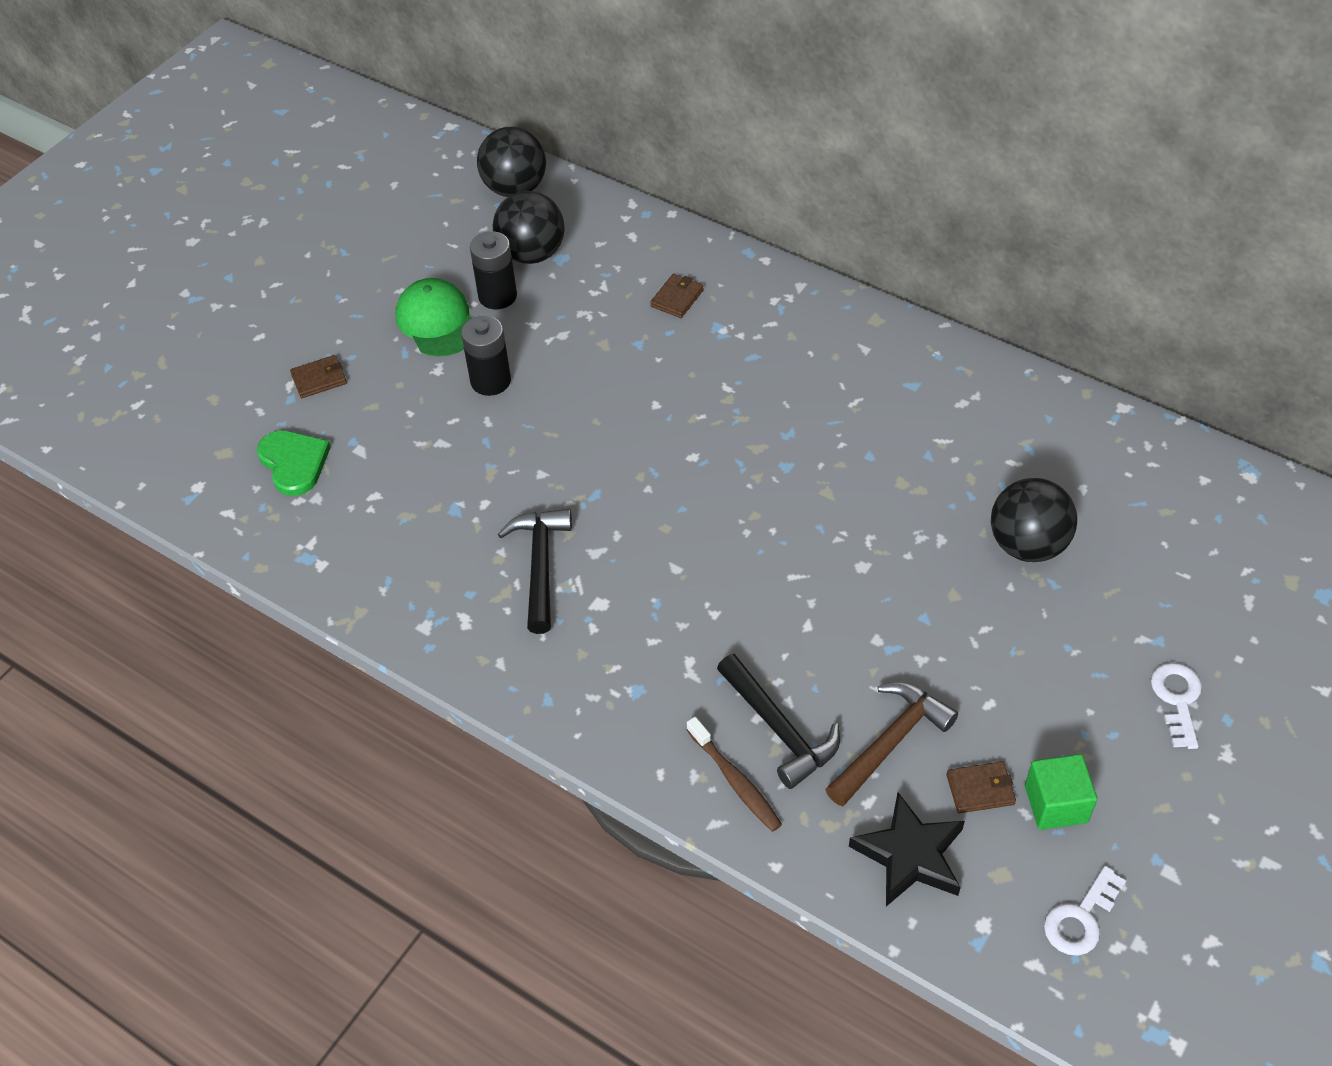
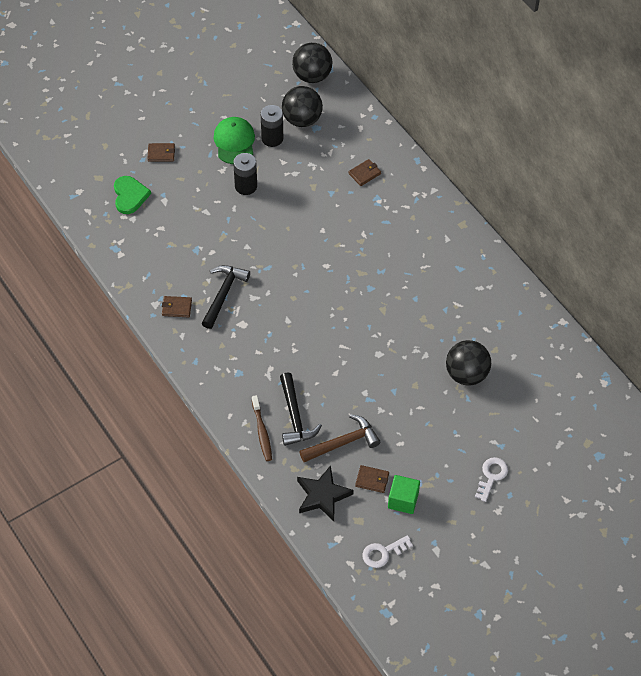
camera: 20 degrees right, 5 degrees up
none -> brown wallet [162,296,192,317]

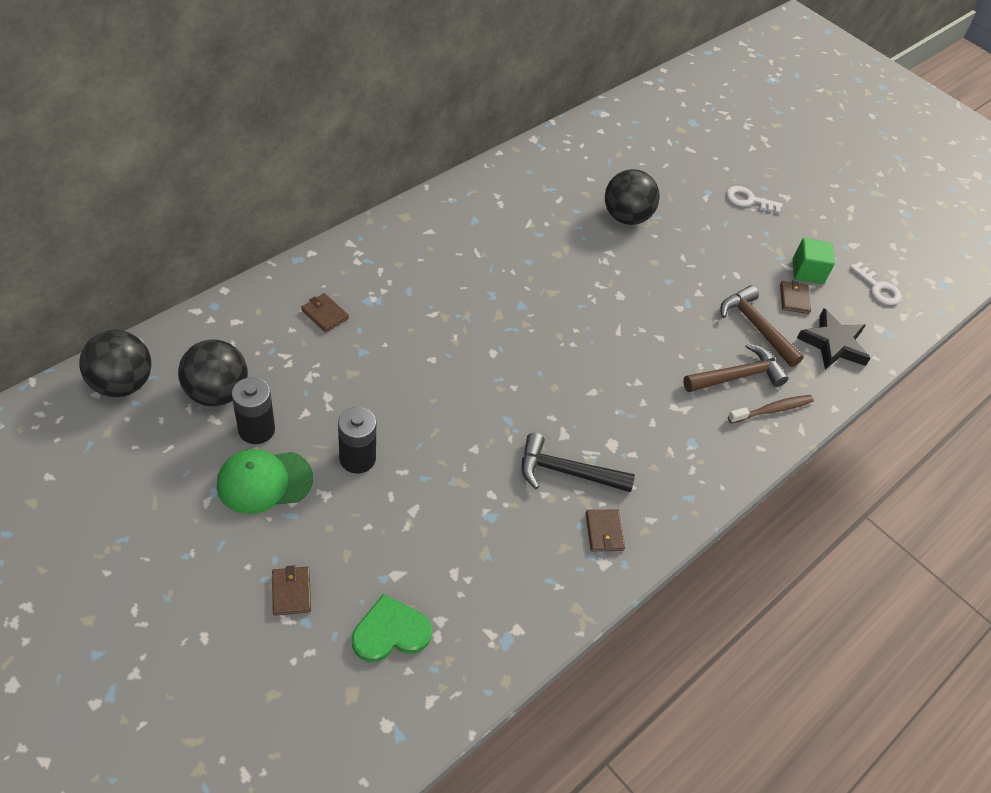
camera: 105 degrees left, 5 degrees down
black hammer [280,372,322,446] -> brown hammer [683,343,788,392]

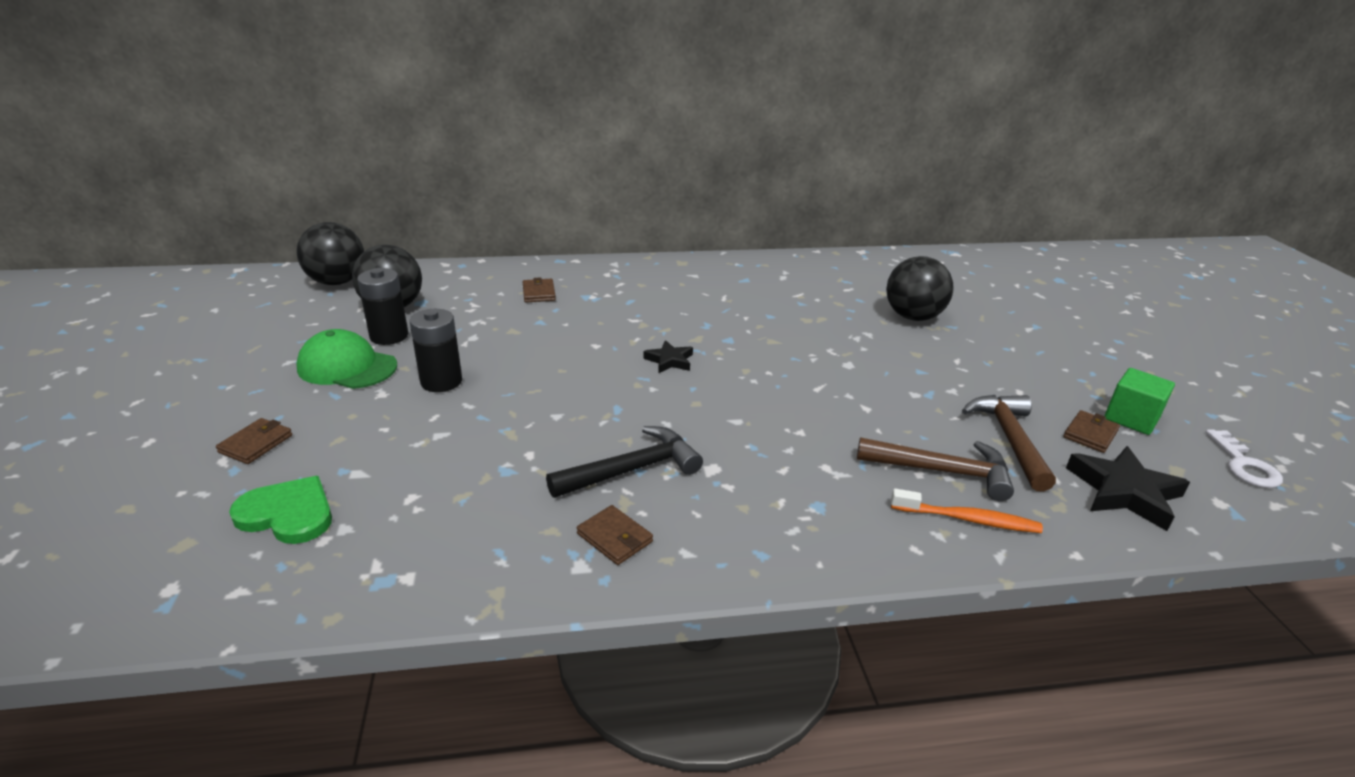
camera: 40 degrees right, 20 degrees down
black hammer [522,433,635,492] -> black hammer turned 105 degrees clockwise [546,426,703,498]
brown wallet [585,510,625,551] -> brown wallet turned 75 degrees counterclockwise [577,505,653,565]
white key [726,186,782,213] -> none
brown toothbrush [728,395,814,424] -> orange toothbrush [891,488,1043,533]
none -> black star [643,340,693,373]

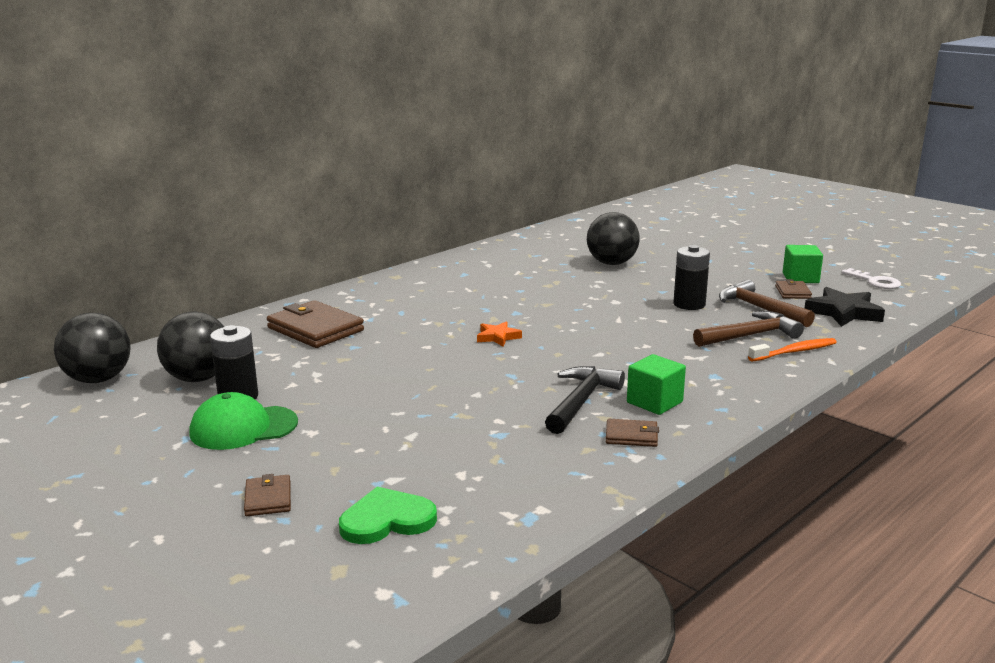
camera: 35 degrees left, 10 degrees down
black battery [410,309,462,392] -> black battery moved to [674,245,710,310]
brown wallet [523,277,556,302] -> brown wallet [267,300,364,348], size x2.00
black star [643,340,693,373] -> orange star [477,321,522,347]
none -> green cube [627,354,686,415]

